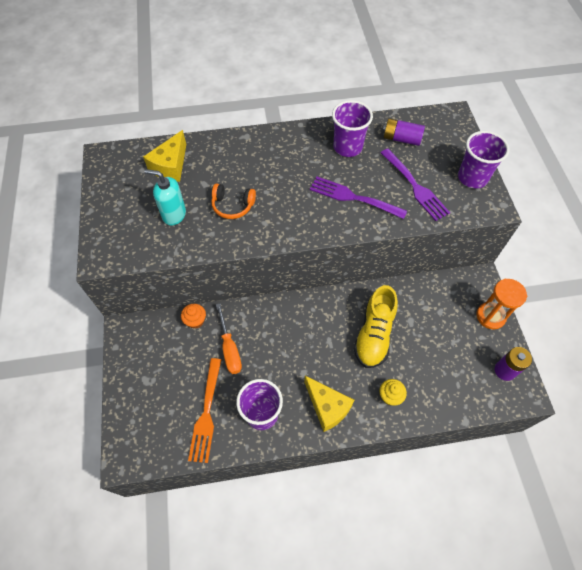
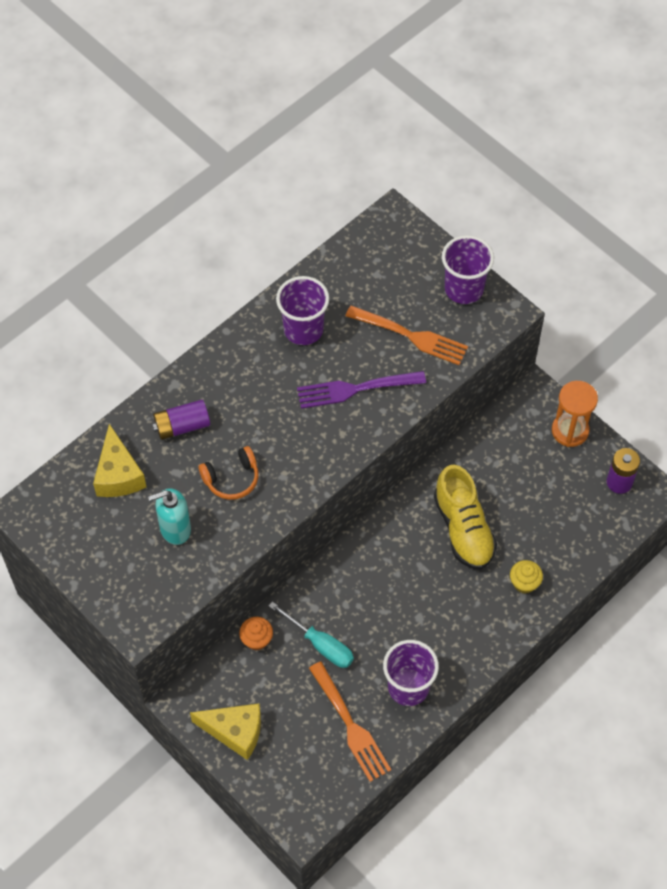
camera: 35 degrees left, 0 degrees up
orange screwdriver [216,303,242,374] -> turquoise screwdriver [269,602,354,668]
yellow cheese [304,376,354,432] -> yellow cheese moved to [190,703,261,760]
purple fork [381,149,450,221] -> orange fork [346,305,468,365]
purple battery [383,118,425,146] -> purple battery moved to [152,400,210,440]

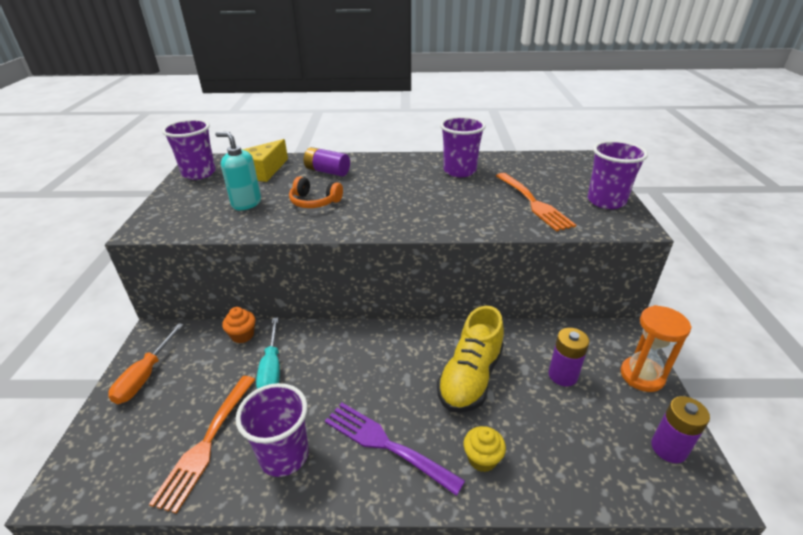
camera: 45 degrees right, 25 degrees down
yellow cheese [190,703,261,760] -> orange screwdriver [108,323,184,404]
purple fork [297,371,426,409] -> purple fork moved to [325,403,465,496]
none -> purple cup [162,119,216,180]
none -> purple battery [548,328,589,387]

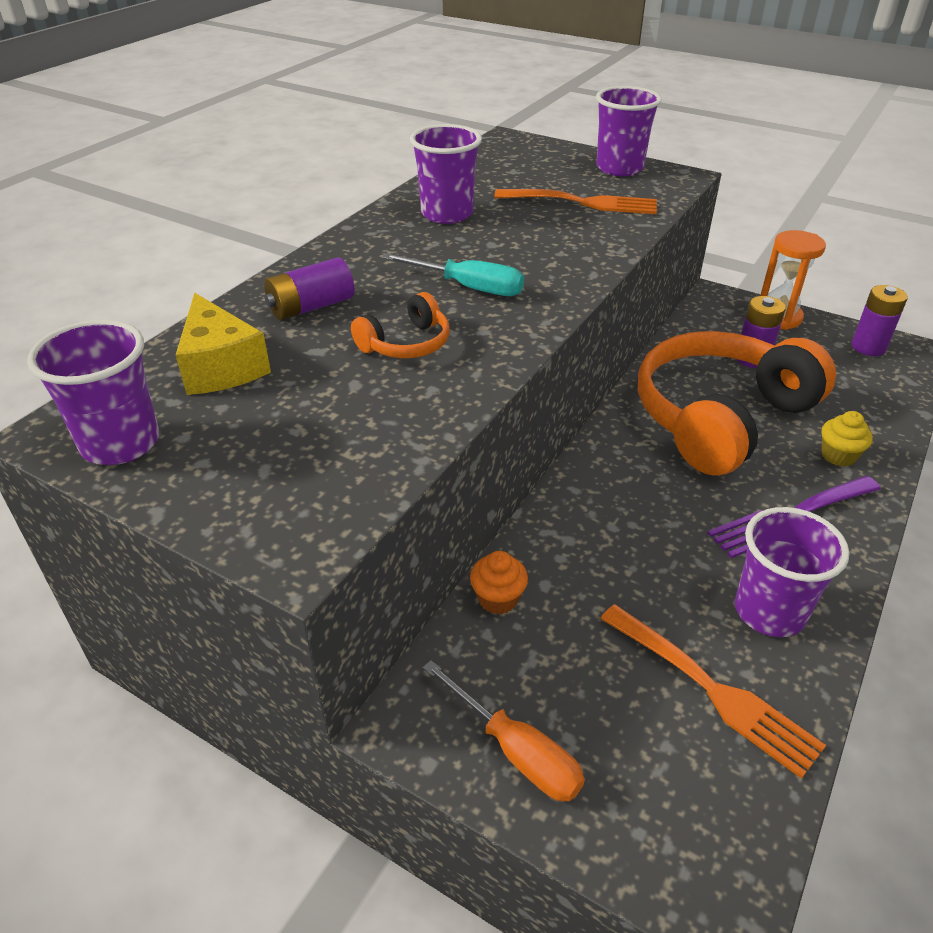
camera: 60 degrees left, 5 degrees up
turquoise soap dispenser [215,132,261,210] -> none
turquoise screwdriver [256,318,280,389] -> turquoise screwdriver moved to [382,253,524,296]
yellow shoe [437,306,504,413] -> orange headphones [638,331,836,476]

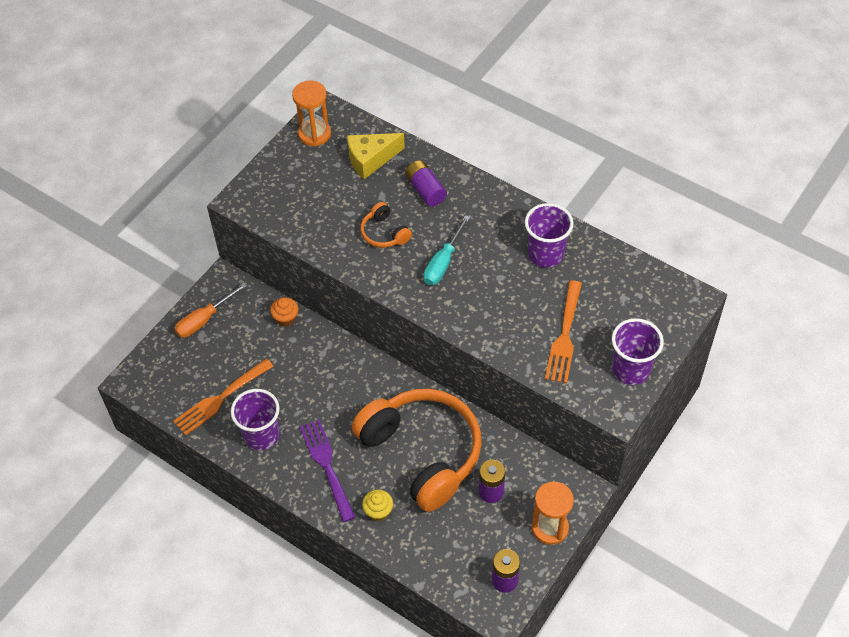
camera: 95 degrees right, 15 degrees up
purple cup [27,319,159,465] -> orange hourglass [292,81,331,147]

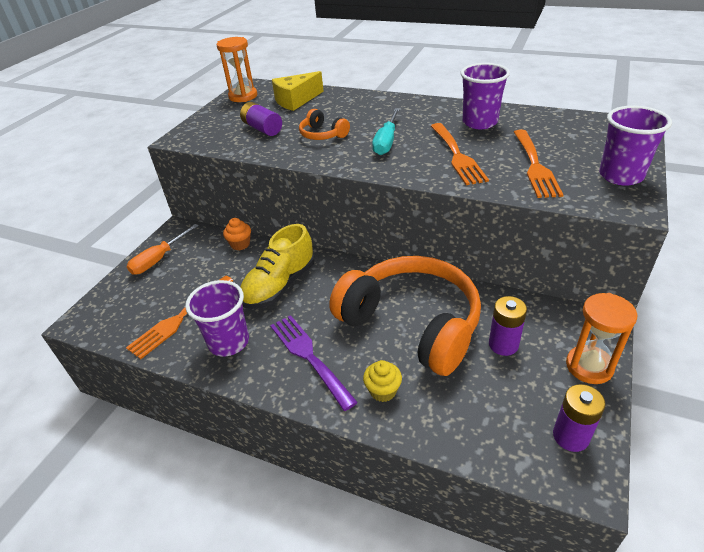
camera: 10 degrees left, 15 degrees down
purple battery [405,160,447,207] -> purple battery moved to [240,102,282,136]
none -> yellow shoe [240,224,314,309]
none -> orange fork [431,123,489,185]

